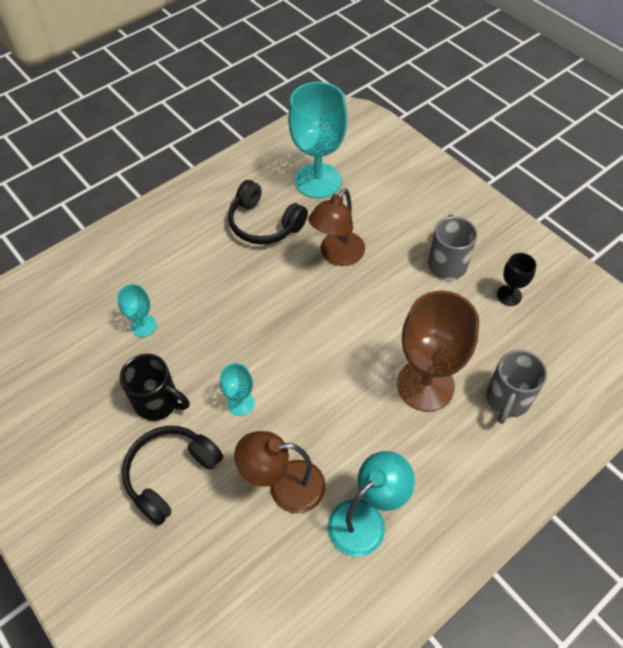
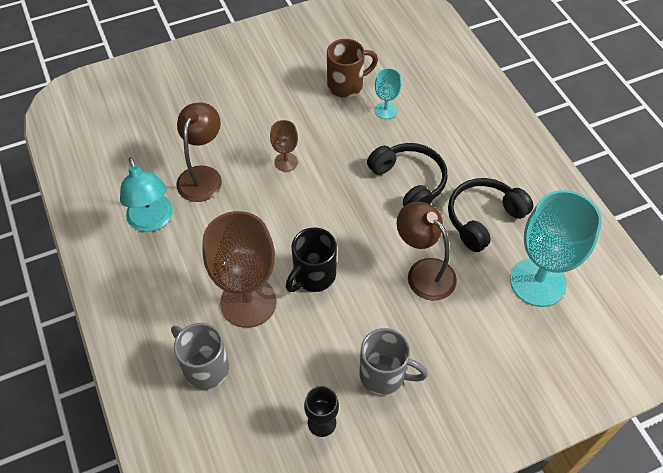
camera: 105 degrees right, 0 degrees up
black mug [120,354,190,421] -> black mug moved to [286,227,337,292]
black headphones [122,426,223,525] -> black headphones moved to [367,143,448,206]
turquoise goblet [220,363,255,416] -> brown goblet [270,120,298,172]
none -> brown mug [327,39,378,97]

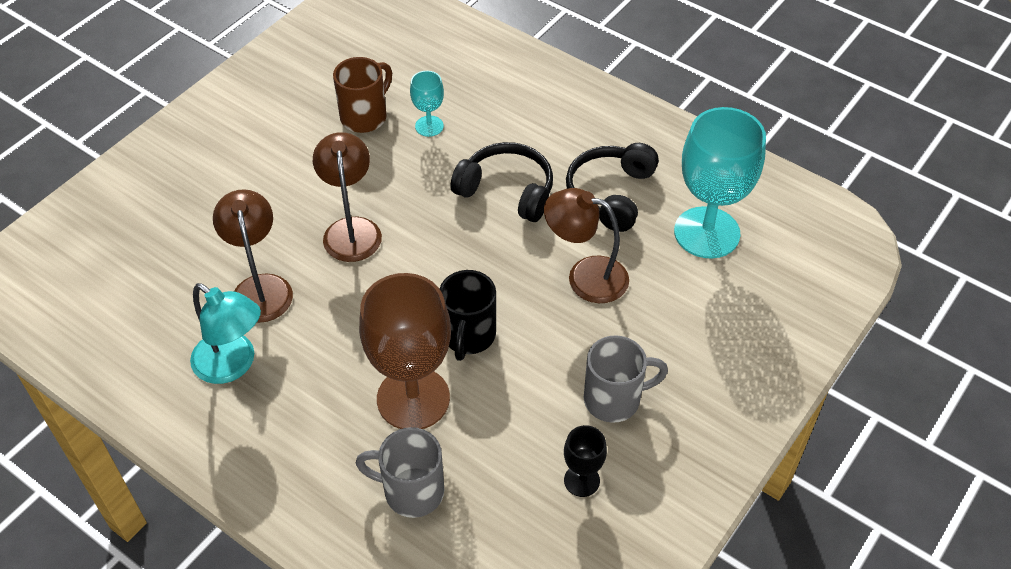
camera: 30 degrees left, 5 degrees down
brown goblet [270,120,298,172] -> brown lamp [313,132,382,262]

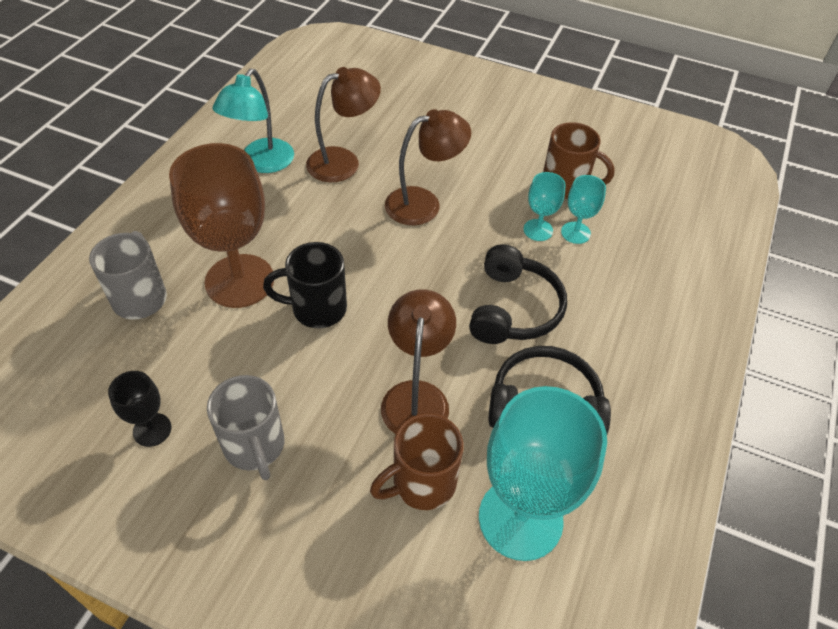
camera: 75 degrees right, 0 degrees up
none -> brown mug [370,413,464,510]
none -> turquoise goblet [523,172,566,241]

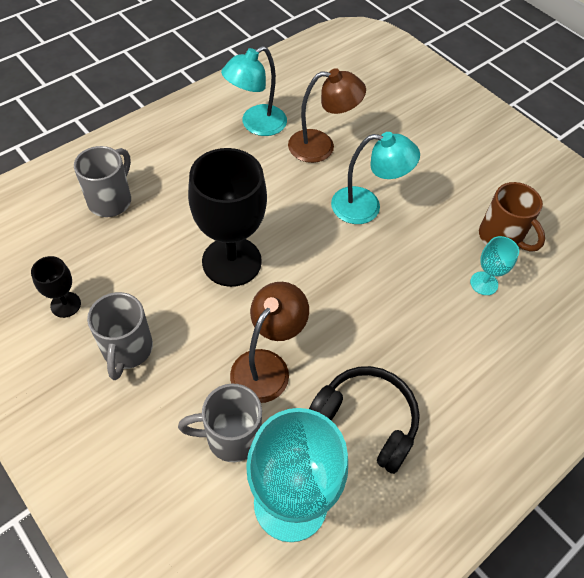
camera: 25 degrees right, 5 degrees up
brown goblet [169,143,274,308] -> none
black mug [263,242,347,328] -> black goblet [188,148,267,287]
brown mug [370,413,464,510] -> grey mug [178,383,262,462]
brown lamp [385,109,471,225] -> turquoise lamp [331,132,420,224]
black headphones [469,244,567,344] -> none
turquoise goblet [523,172,566,241] -> none

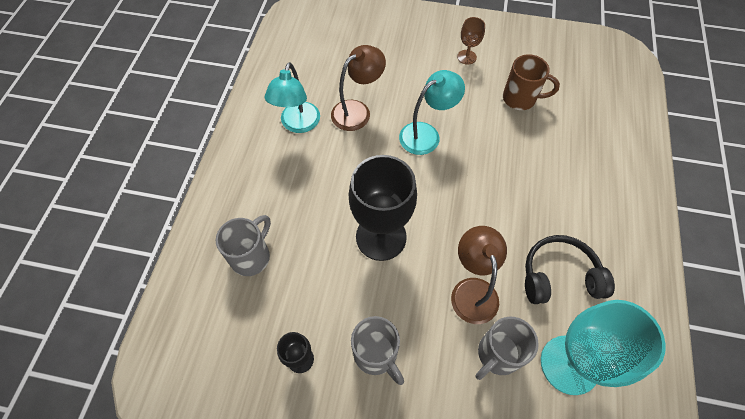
camera: 35 degrees left, 5 degrees up
grey mug [74,146,131,217] -> grey mug turned 45 degrees clockwise [216,215,271,276]
turquoise goblet [470,236,519,295] -> none
none -> brown goblet [457,17,485,65]

